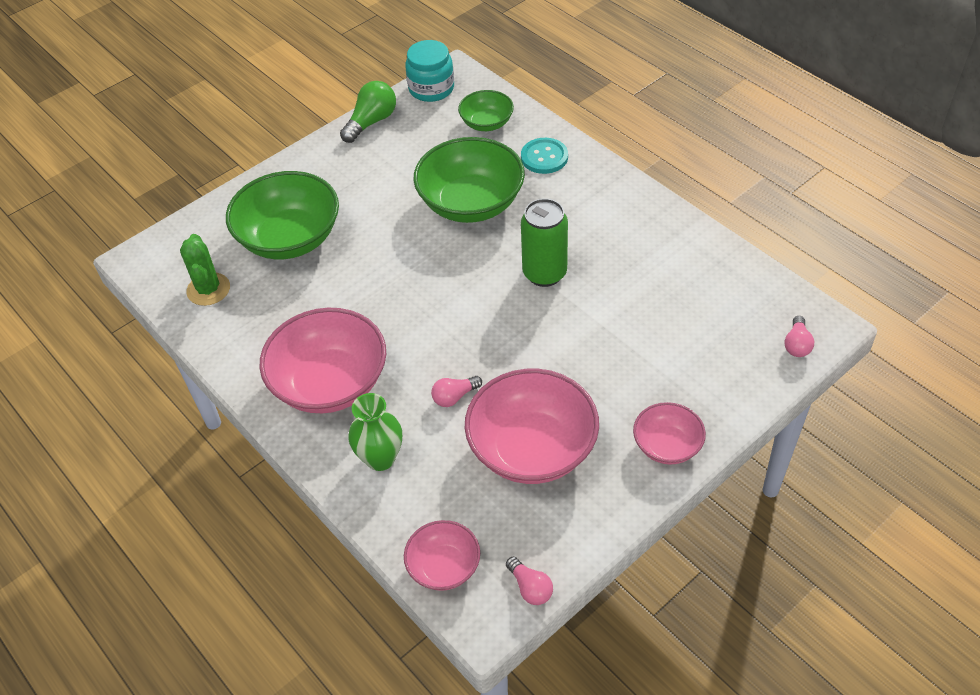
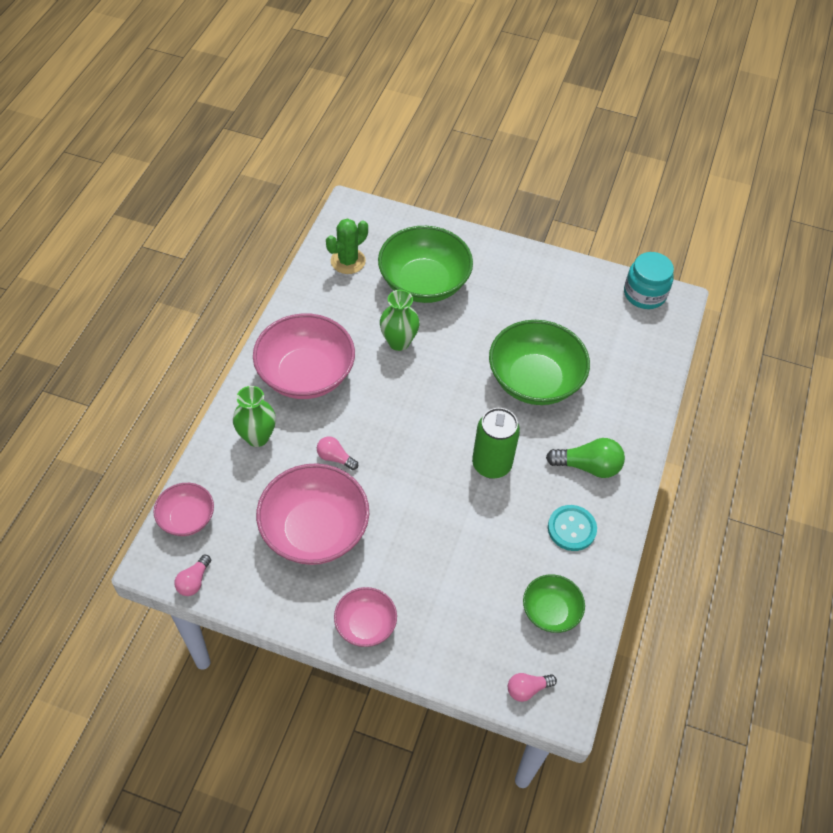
camera: 55 degrees right, 5 degrees up
green light bulb [340,81,396,143] -> green light bulb moved to [546,438,625,478]
green bowl [458,90,514,131] -> green bowl moved to [523,574,585,633]
turquoise button [521,138,568,174] -> turquoise button moved to [548,505,597,551]
none -> green vase [380,290,420,351]

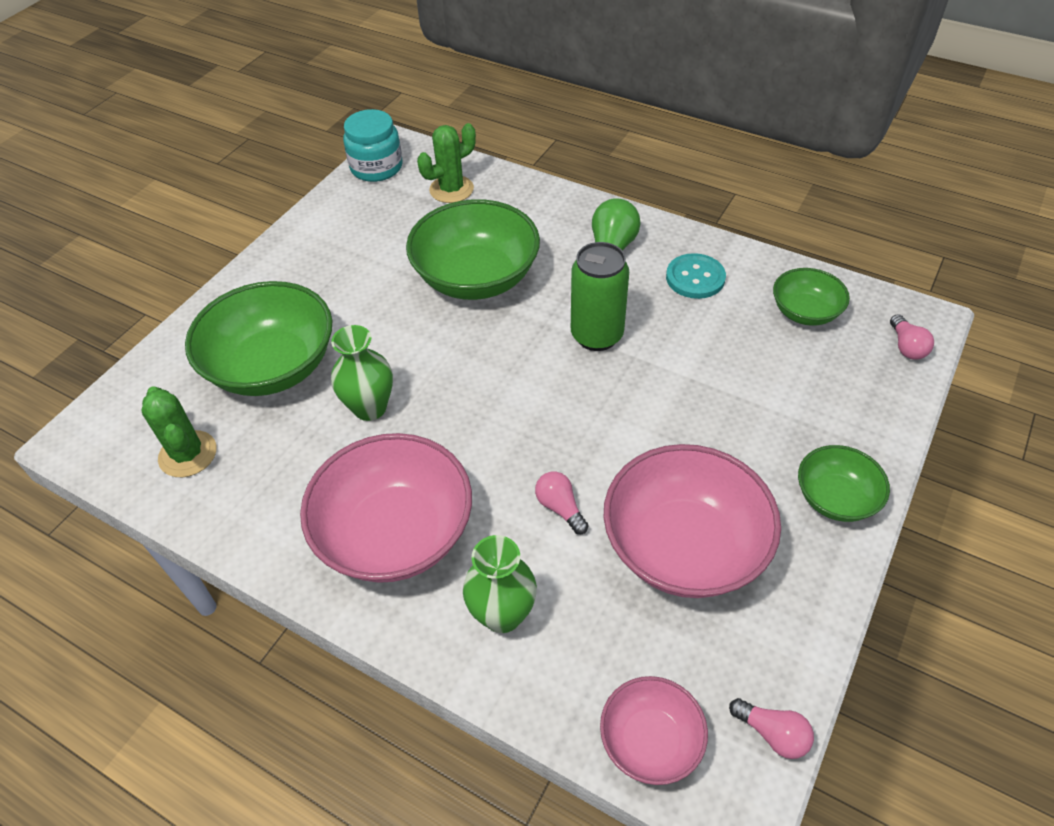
camera: 75 degrees left, 5 degrees down
pink light bulb [317,436,358,470] -> pink light bulb turned 105 degrees clockwise [535,471,589,534]
pink bowl [334,587,397,647] -> green bowl [798,445,890,522]
none -> green cactus [417,123,476,203]

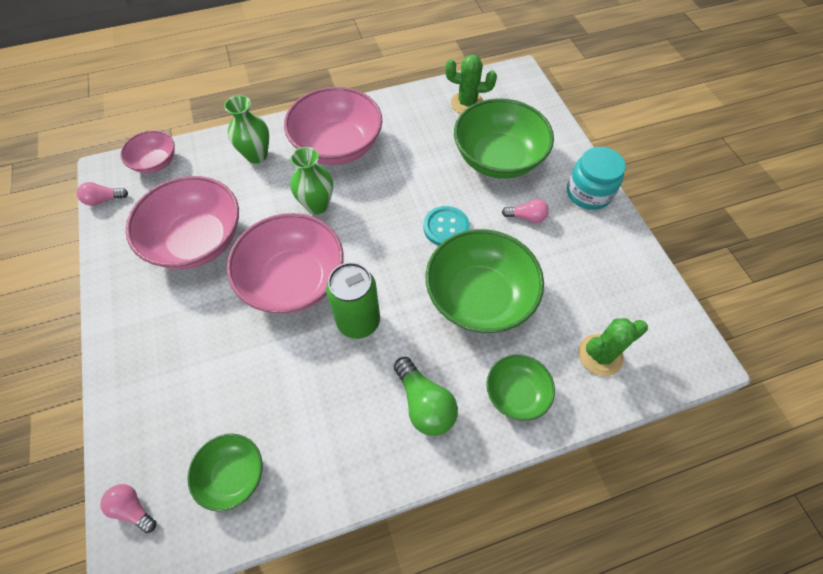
camera: 130 degrees right, 10 degrees up
green vase [331,325,393,421] -> green vase moved to [290,147,333,214]
turquoise jar [343,109,403,182] -> turquoise jar moved to [567,147,626,210]
green cactus [417,123,476,203] -> green cactus turned 60 degrees clockwise [578,318,648,376]
pink light bulb [535,471,589,534] -> pink light bulb moved to [502,199,549,223]
turquoise button [666,253,726,299] -> turquoise button moved to [423,206,470,246]
green bowl [798,445,890,522] -> green bowl moved to [486,354,555,421]
none -> pink bowl [227,213,344,314]

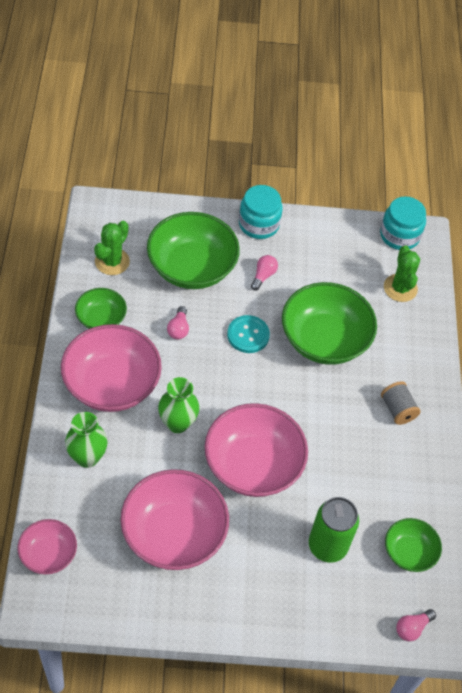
camera: 75 degrees left, 5 degrees down
pink light bulb [77,182,128,206] -> pink light bulb moved to [167,306,189,339]
green can [326,262,380,339] -> green can moved to [309,497,359,563]
green light bulb [394,357,458,436] -> grey spool [381,381,420,425]
green bowl [486,354,555,421] -> green bowl moved to [75,288,127,329]
none -> turquoise jar [380,197,426,250]

